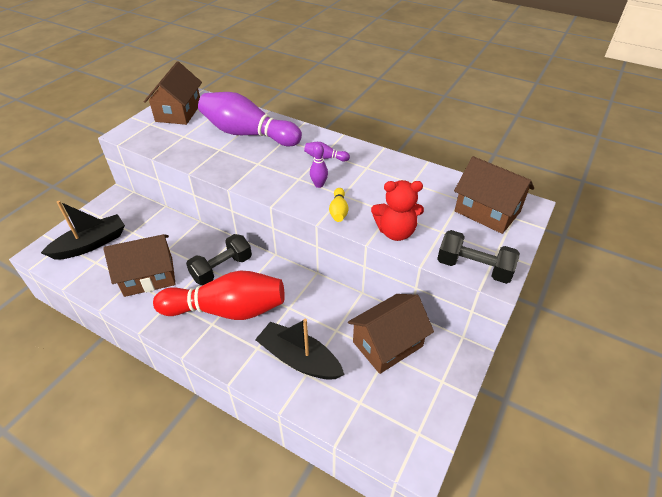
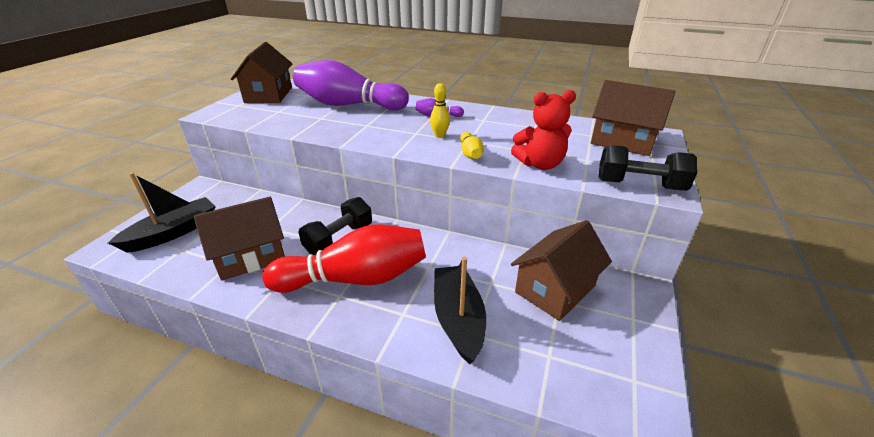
camera: 10 degrees left, 10 degrees down
black boat [255,318,345,380] -> black boat turned 60 degrees clockwise [434,257,486,364]
purple bowling pin [310,143,328,188] -> yellow bowling pin [430,83,450,138]

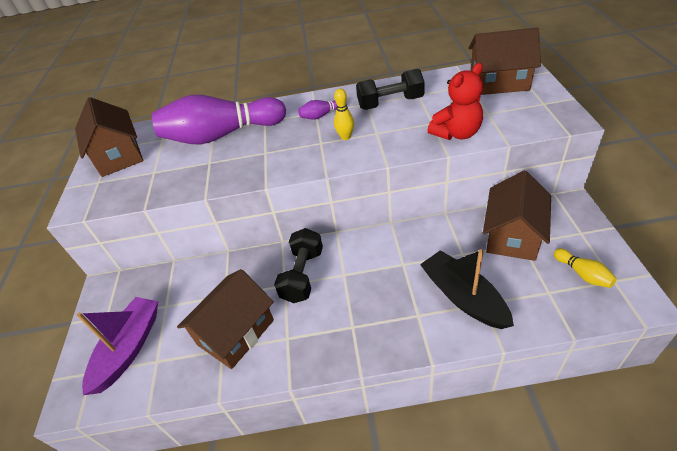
camera: 20 degrees left, 10 degrees up
black boat [108,172,216,253] -> purple boat [77,297,158,395]
red bowling pin [262,224,426,293] -> none
yellow bowling pin [460,132,484,159] -> yellow bowling pin moved to [554,248,617,288]
black dumbbell [599,145,697,191] -> black dumbbell moved to [356,69,425,110]

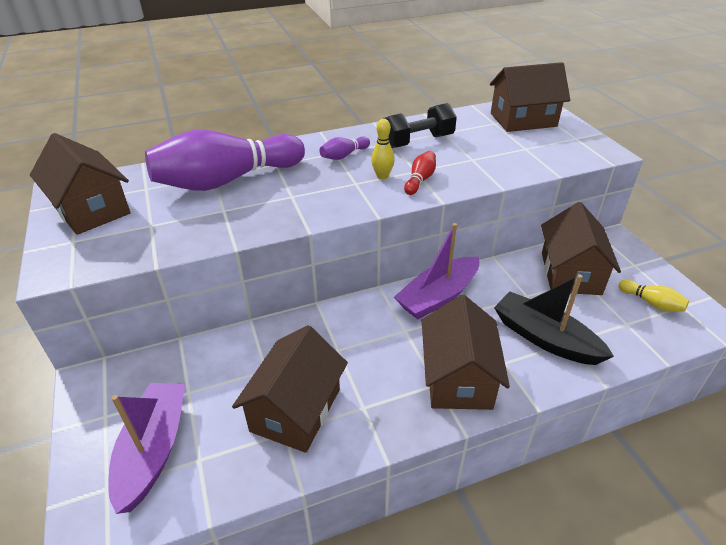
camera: 20 degrees left, 5 degrees down
black dumbbell [274,228,323,303] -> none
red teddy bear [427,63,483,140] -> none
none -> purple boat [394,223,480,319]
none -> red bowling pin [404,151,436,195]
none -> brown house [422,295,510,410]

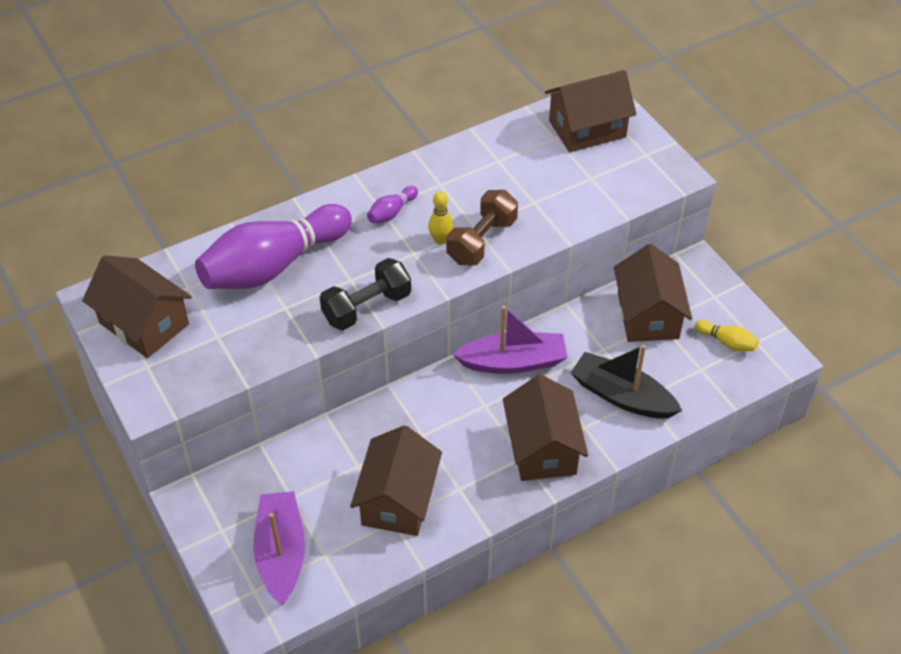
camera: 10 degrees left, 10 degrees up
black dumbbell [383,103,457,148] -> black dumbbell moved to [320,258,411,330]
purple boat [394,223,480,319] -> purple boat turned 135 degrees counterclockwise [452,305,567,374]
red bowling pin [404,151,436,195] -> brown dumbbell [446,190,518,266]

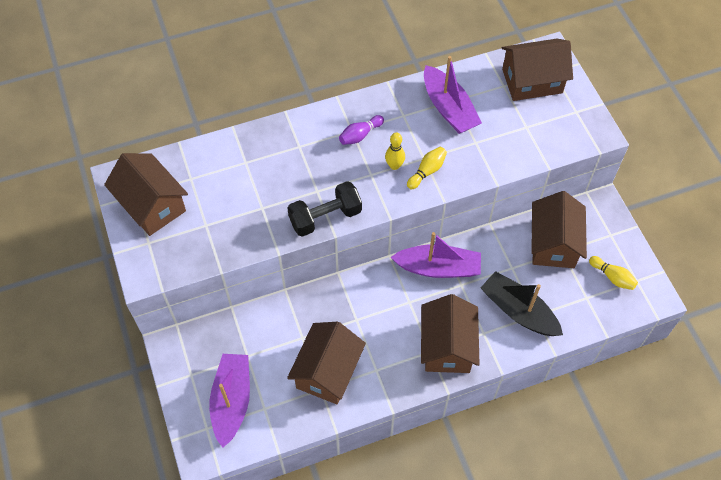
camera: 10 degrees right, 10 degrees up
purple bowling pin [195,204,352,289] -> none
brown dumbbell [446,190,518,266] -> yellow bowling pin [407,147,447,189]
none -> purple boat [424,56,482,134]

